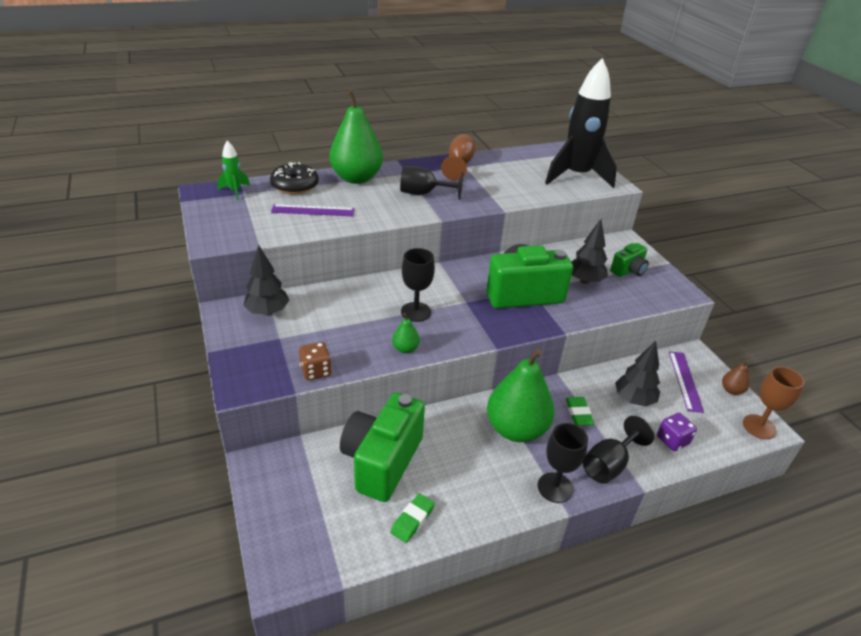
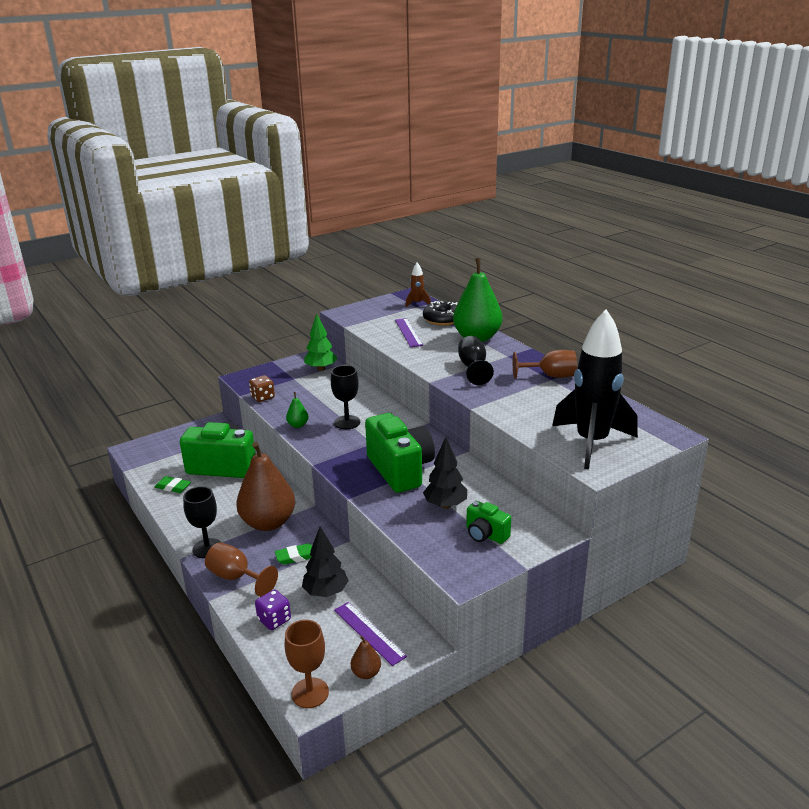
camera: 80 degrees right, 10 degrees down
green rocket [217,140,250,200] -> brown rocket [405,263,431,307]
black tree [243,244,290,316] -> green tree [304,313,337,371]
green pear [487,348,554,442] -> brown pear [236,442,295,531]
black goblet [583,416,654,484] -> brown goblet [205,542,278,597]
purple ruler [669,352,704,413] -> purple ruler turned 60 degrees clockwise [334,602,407,666]

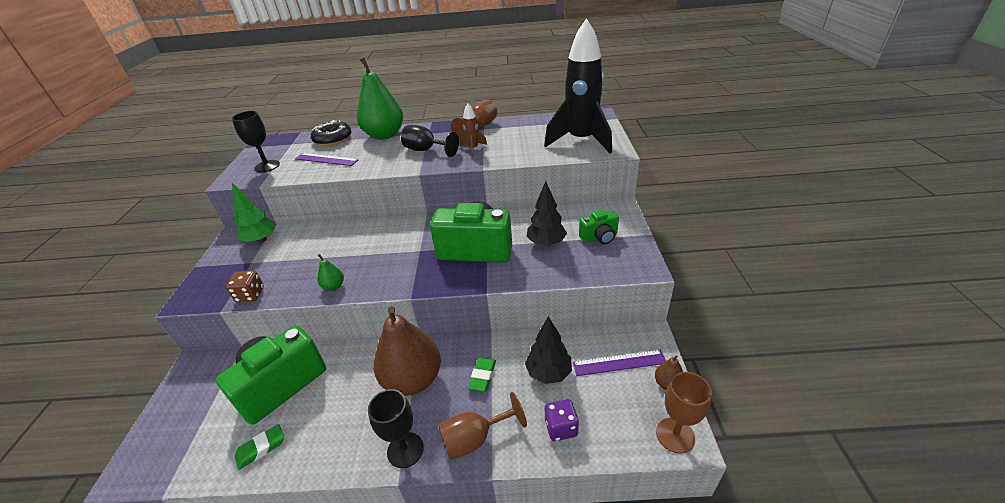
camera: 55 degrees left, 10 degrees up
black goblet [331,365,360,429] -> black goblet moved to [232,111,280,172]
brown rocket [405,263,431,307] -> brown rocket moved to [460,104,487,157]

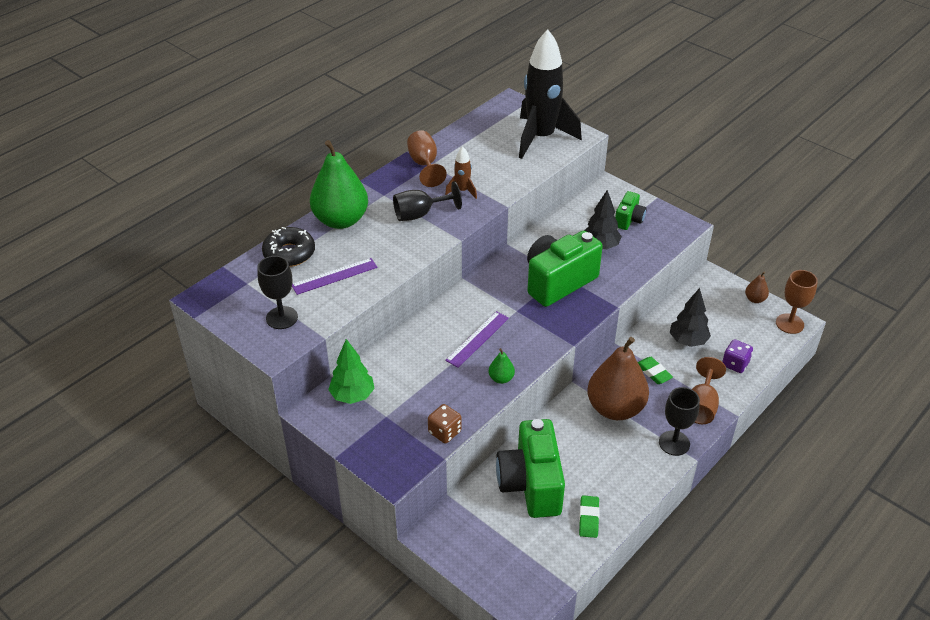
camera: 50 degrees left, 5 degrees up
purple ruler [573,350,666,376] -> purple ruler moved to [445,311,509,368]

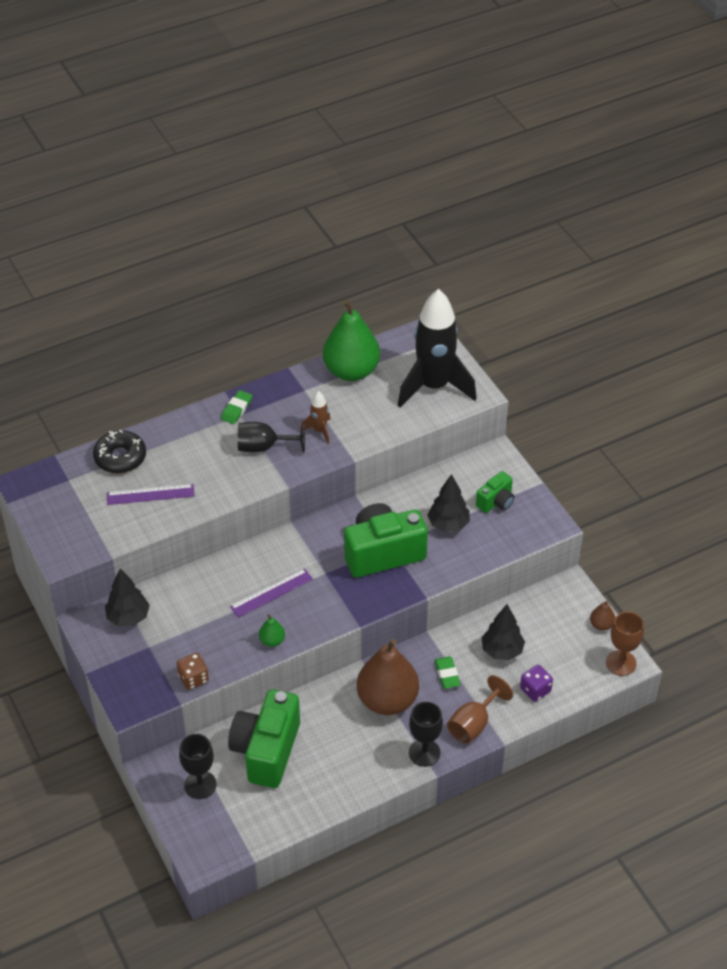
camera: 20 degrees right, 5 degrees up
black goblet [258,256,298,329] -> black goblet moved to [179,734,217,799]
green pear [310,140,368,229] -> green pear moved to [323,299,380,381]
green tree [328,339,375,404] -> black tree [105,568,150,627]
brown goblet [407,130,447,187] -> none
green eraser [579,495,600,538] -> green eraser moved to [221,390,252,424]

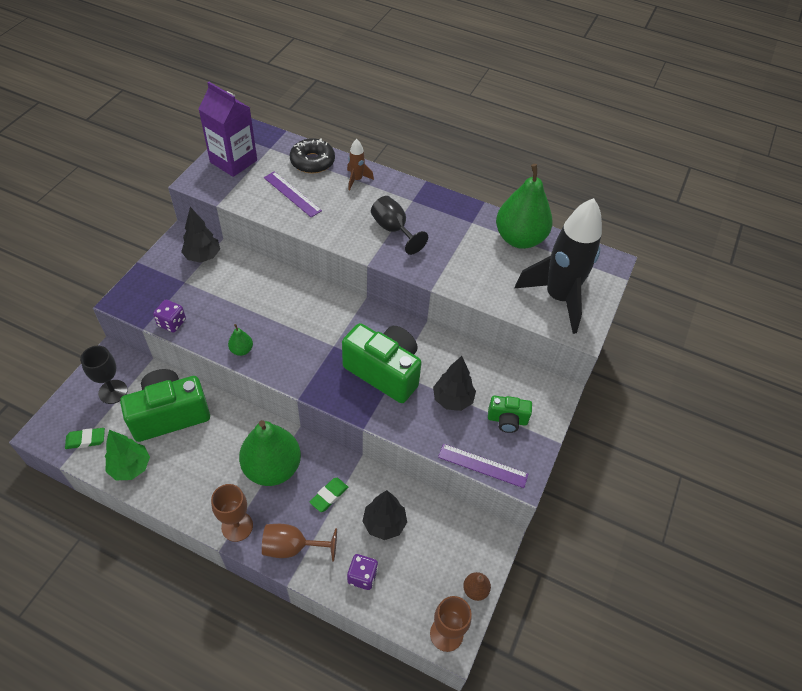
camera: 50 degrees right, 5 degrees up
brown dice [176,653,209,690] -> purple dice [153,300,186,333]
green eraser [221,390,252,424] -> green eraser moved to [65,428,105,449]
purple ruler [230,568,313,618] -> purple ruler moved to [438,444,528,488]
brown rocket [300,391,330,444] -> brown rocket moved to [347,139,374,190]
brown pear [357,639,419,715] -> green pear [239,420,301,486]
black goblet [409,702,443,767] -> brown goblet [211,484,253,542]
none -> green tree [105,430,150,480]
none -> purple carton [199,82,257,177]

